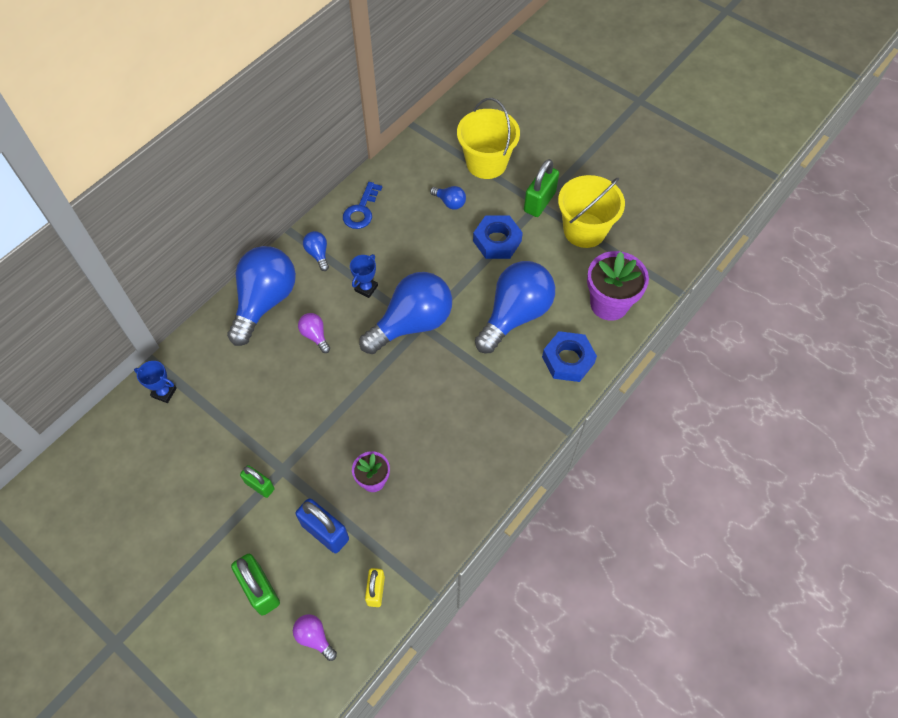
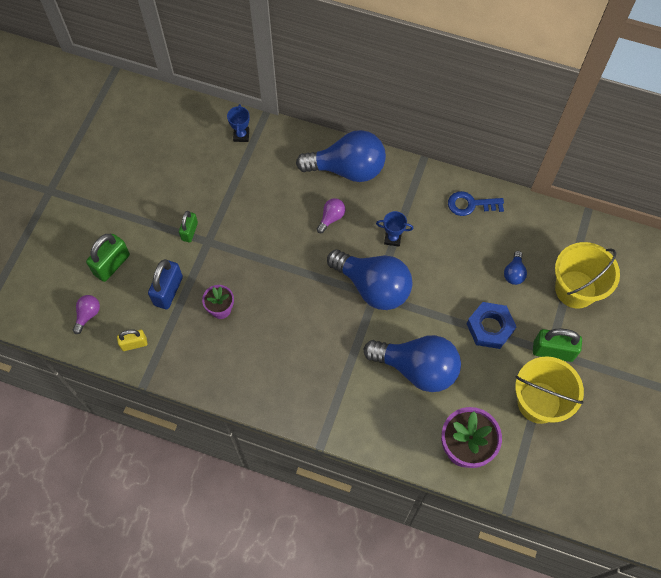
camera: 70 degrees right, 5 degrees up
blue light bulb [303,231,329,271] -> none
blue nut [542,331,597,382] -> none

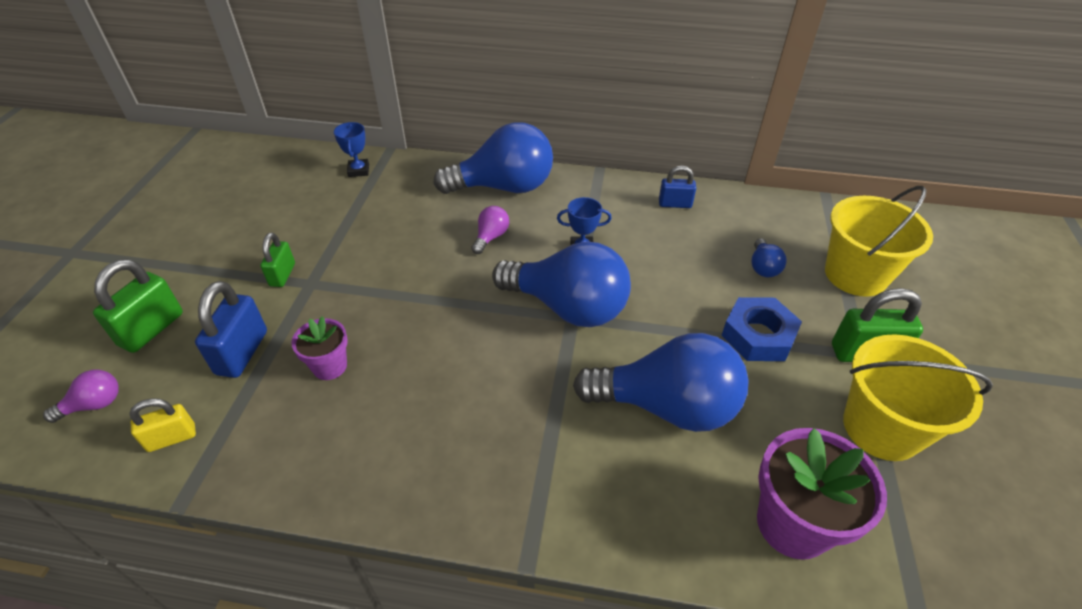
camera: 10 degrees left, 20 degrees down
purple light bulb [73,295,100,334] -> purple light bulb turned 45 degrees clockwise [43,370,119,423]
blue key [448,191,504,216] -> blue padlock [659,166,696,208]

